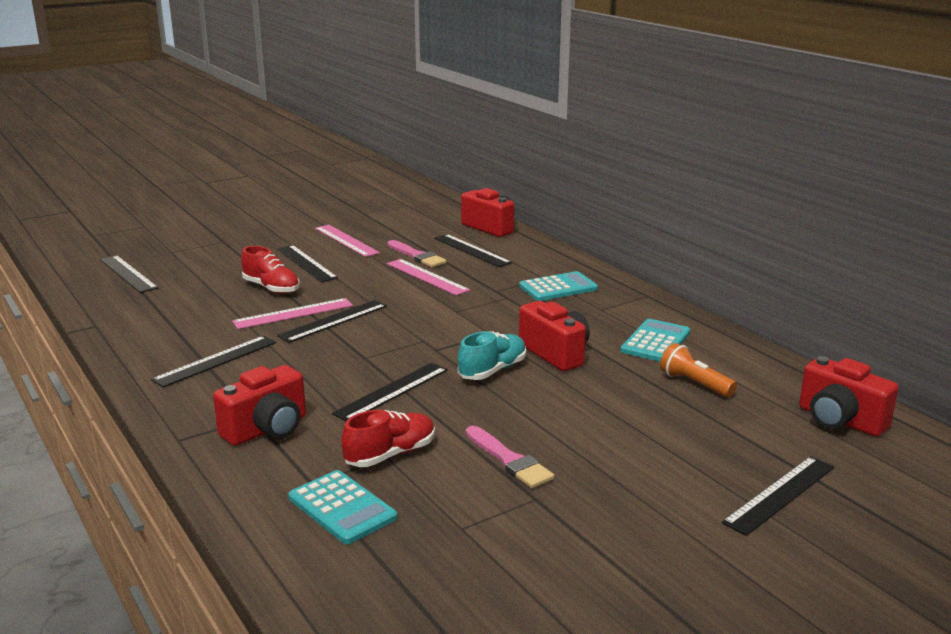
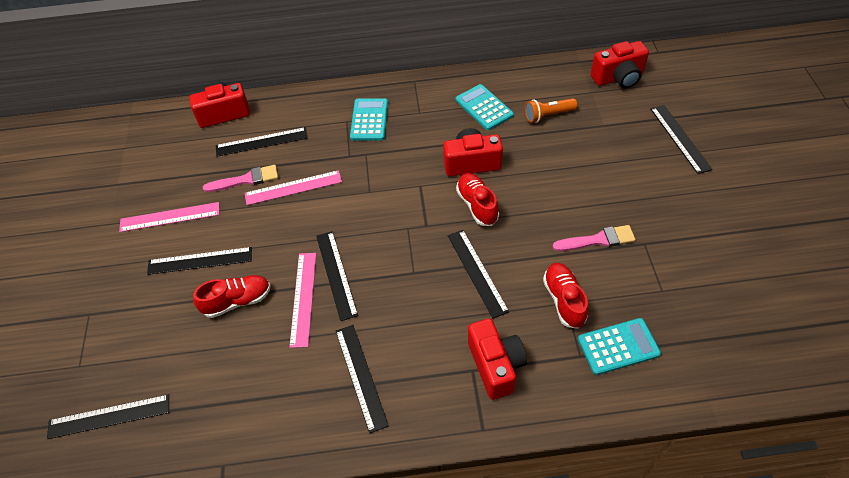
camera: 60 degrees left, 30 degrees up
turquoise shoe [458,331,526,380] -> red shoe [456,173,499,226]

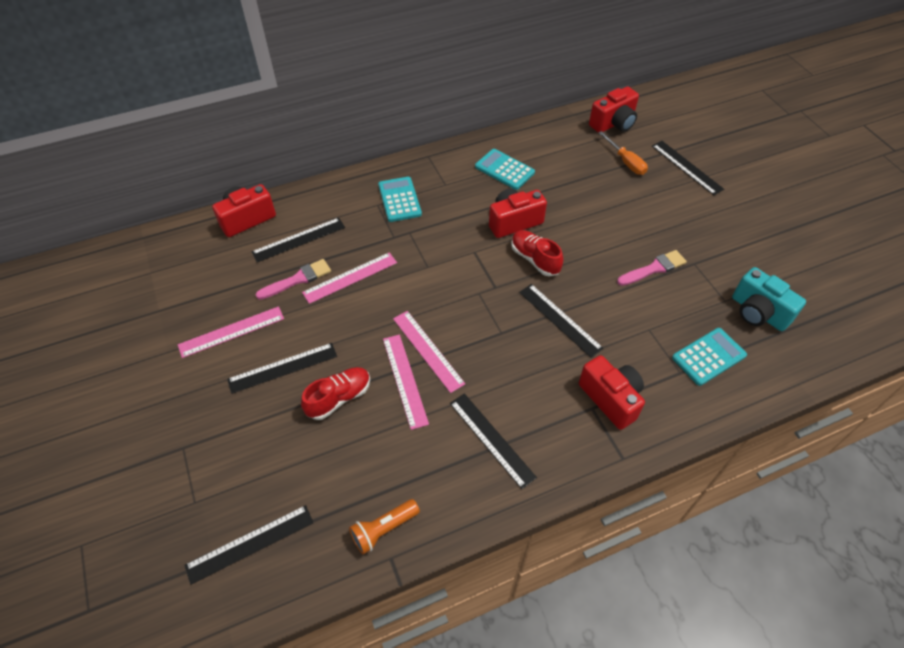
camera: 20 degrees left, 0 degrees up
black ruler [316,231,358,321] -> pink ruler [393,311,465,393]
orange flashlight [525,98,577,123] -> orange flashlight moved to [349,499,420,554]
red shoe [543,263,589,329] -> none
none -> orange screwdriver [598,131,648,175]
none -> turquoise camera [732,267,806,331]

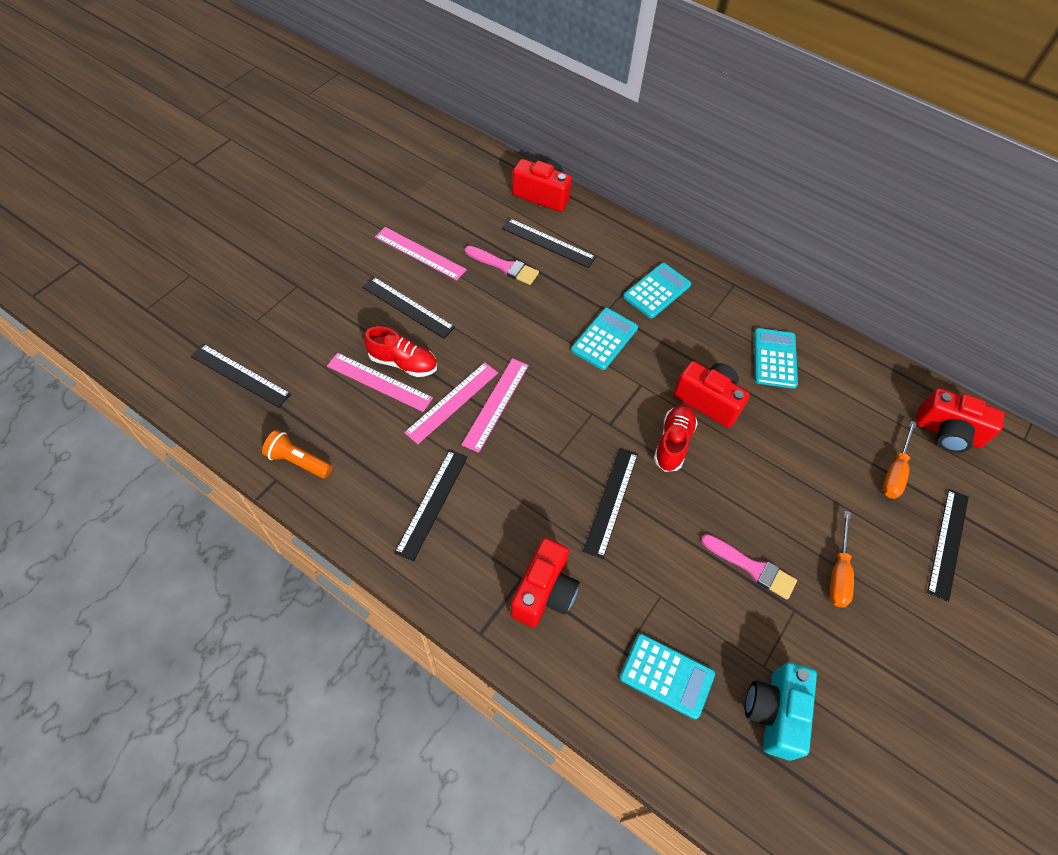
camera: 55 degrees right, 5 degrees up
pink ruler [302,252,397,304] -> pink ruler moved to [327,353,433,412]
none -> turquoise calculator [571,308,638,370]
none -> orange screwdriver [830,511,854,608]

